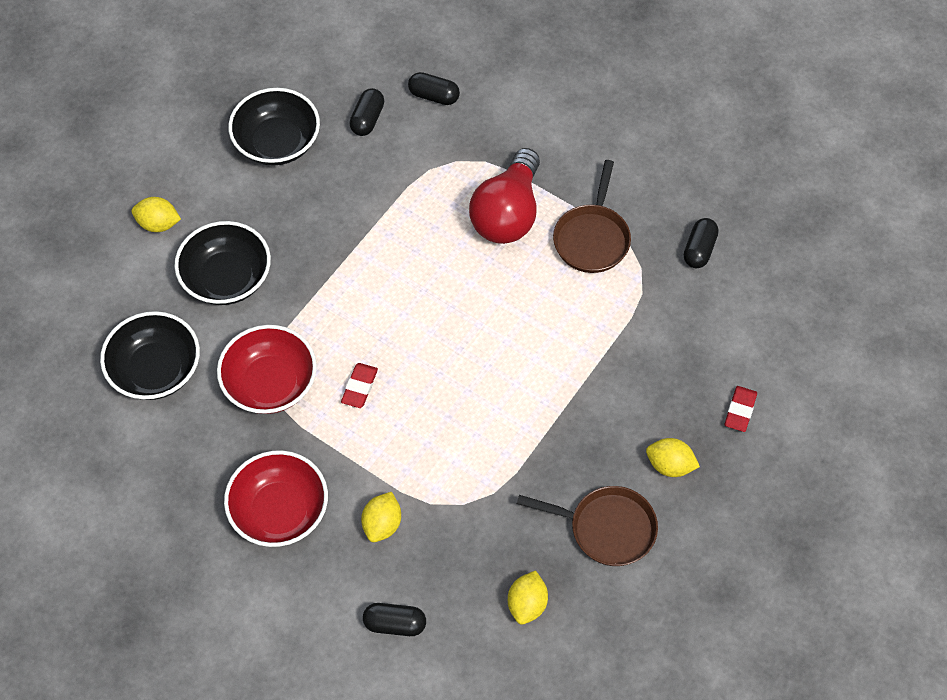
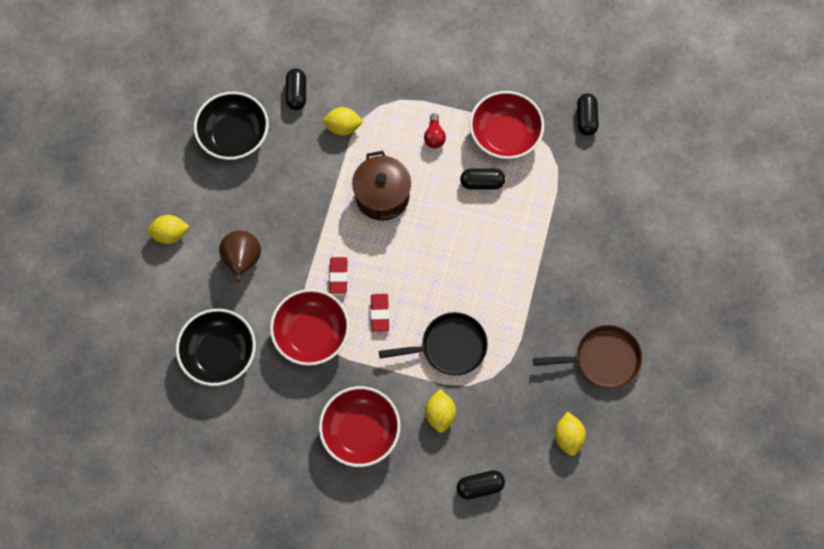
camera: 20 degrees left, 10 degrees up
black bowl [174,221,271,305] -> brown pear [219,230,261,282]
black capsule [408,72,460,105] -> black capsule moved to [460,168,505,189]
red light bulb [469,148,540,244] -> red light bulb [424,114,446,148], size x0.41
brown pan [553,160,631,273] -> red bowl [469,91,544,159]
yellow lemon [646,438,700,477] -> yellow lemon moved to [323,107,364,136]
red eraser [724,386,757,432] -> red eraser moved to [329,257,348,294]
none -> brown pot [352,151,411,221]
none -> black pan [379,312,488,376]

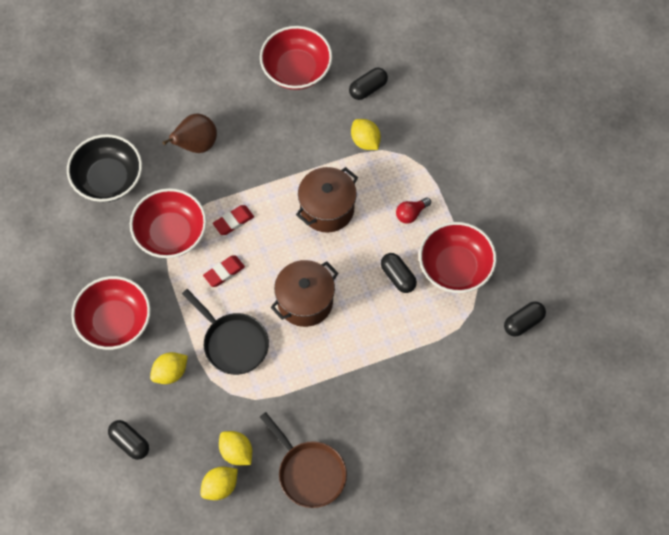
camera: 55 degrees right, 5 degrees down
yellow lemon [147,215,189,244] -> yellow lemon moved to [219,431,252,465]
black bowl [194,92,269,160] -> red bowl [260,26,332,90]
none -> brown pot [270,260,338,327]

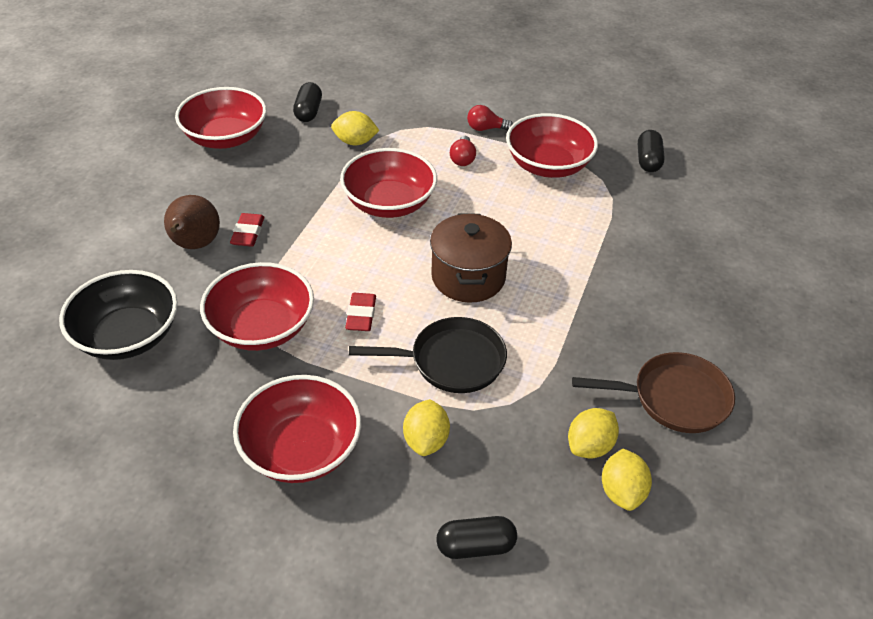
camera: 50 degrees left, 20 degrees down
red eraser [213,205,254,235] -> red eraser moved to [230,213,264,247]
yellow lemon [219,431,252,465] -> yellow lemon turned 45 degrees counterclockwise [568,408,619,458]
brown pot [296,167,358,233] -> red bowl [340,148,437,218]
black capsule [381,253,417,293] -> none
none -> red light bulb [467,105,513,131]

